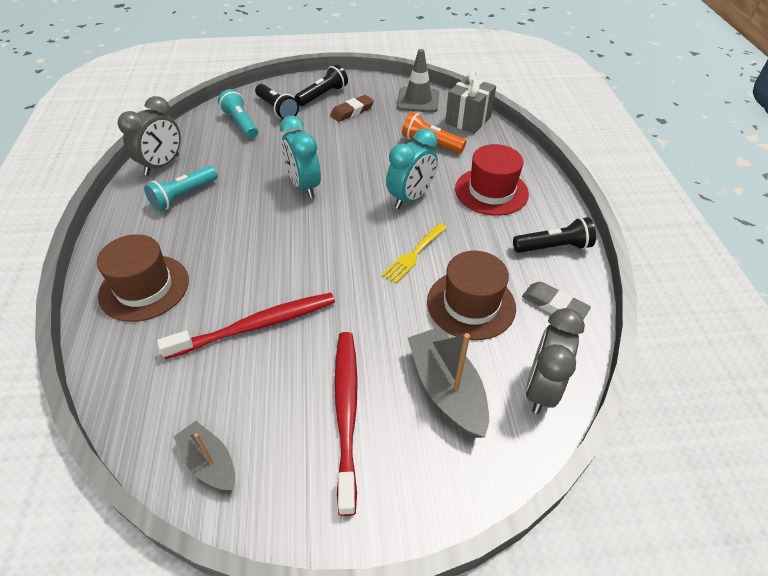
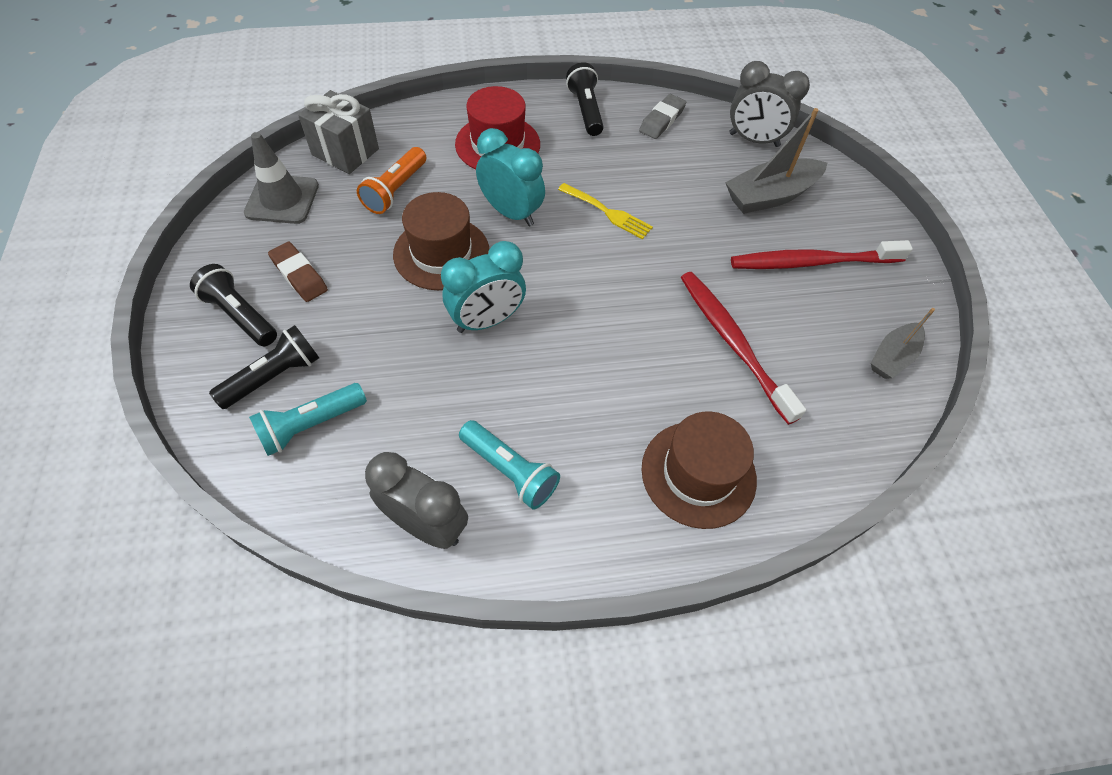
camera: 95 degrees left, 10 degrees up
brown hat [427,251,516,340] -> brown hat moved to [393,192,489,290]

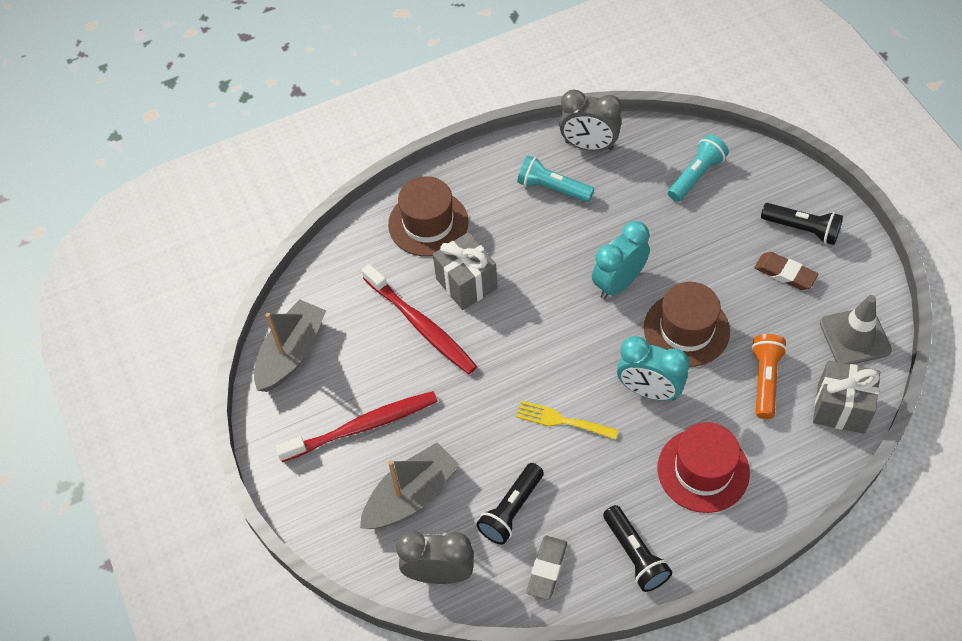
camera: 170 degrees right, 0 degrees up
black flashlight [209,325,319,409] -> black flashlight moved to [476,463,544,545]
grey boat [871,308,935,379] -> grey boat [254,299,326,392], size x1.60
none -> grey gift [433,232,498,310]

